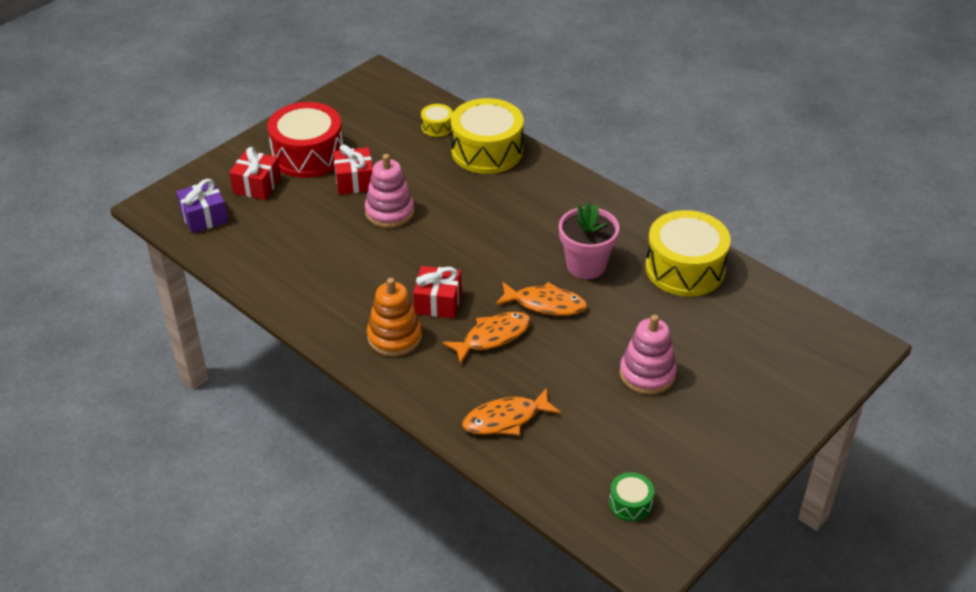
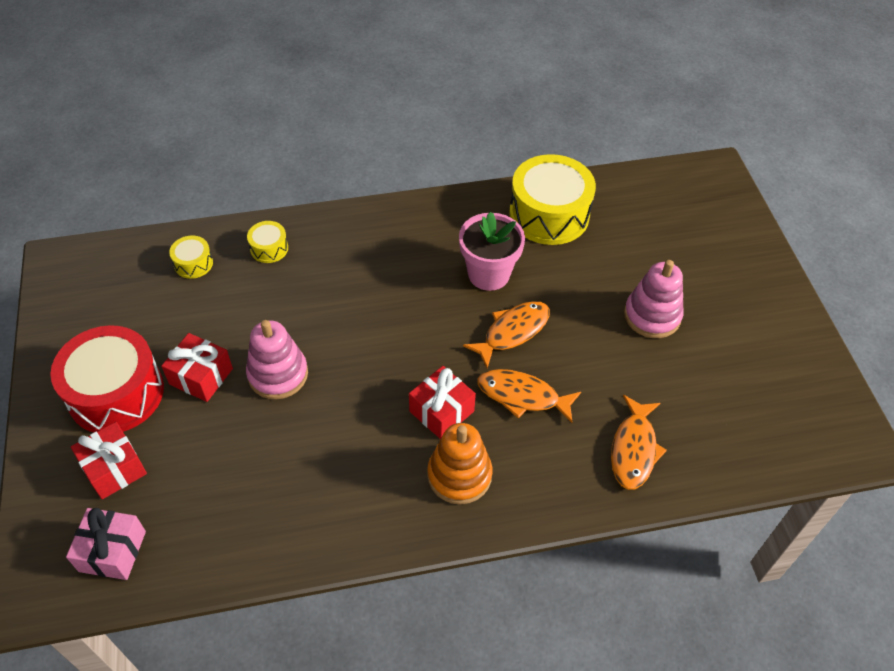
camera: 55 degrees left, 10 degrees up
purple gift [176,179,228,233] -> pink gift [66,508,146,580]
orange fish [443,311,531,365] -> orange fish turned 75 degrees counterclockwise [477,369,581,423]
yellow drum [451,98,524,174] -> yellow drum [247,221,288,263], size x0.45
green drum [609,472,654,522] -> none

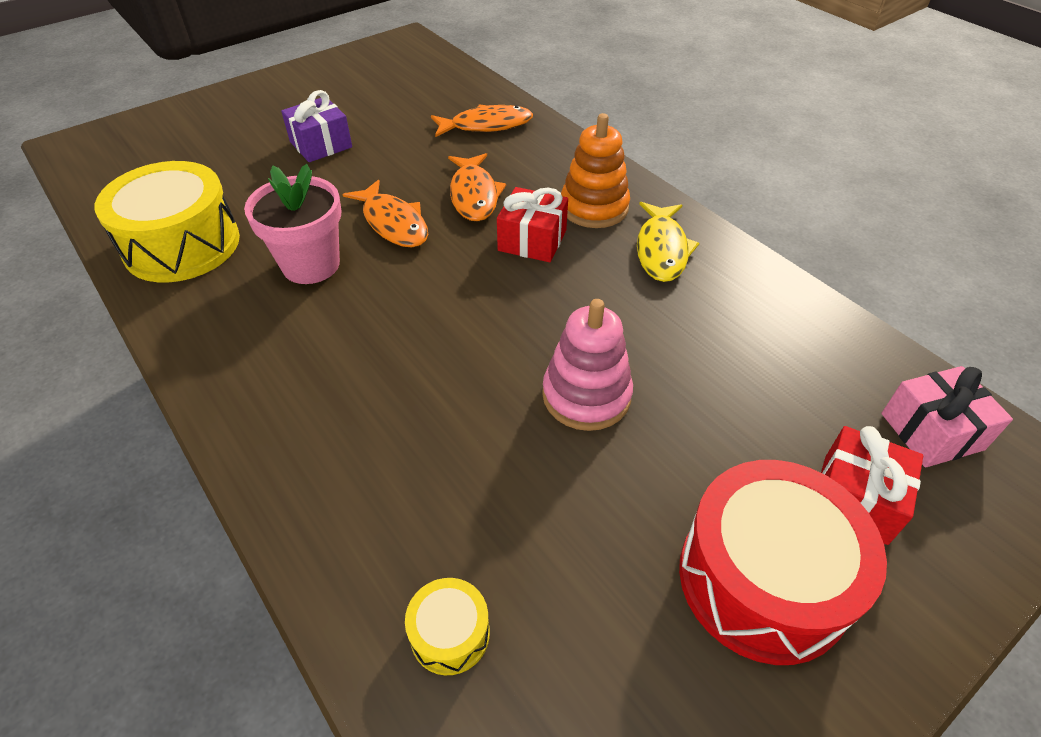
camera: 115 degrees left, 5 degrees down
red gift [161,333,233,402] -> none
yellow drum [247,221,288,263] -> none
orange fish [463,301,550,368] -> orange fish turned 150 degrees counterclockwise [342,180,428,247]
pink stacking toy [624,260,684,338] -> purple gift [281,90,352,162]
none -> yellow fish [637,202,699,282]

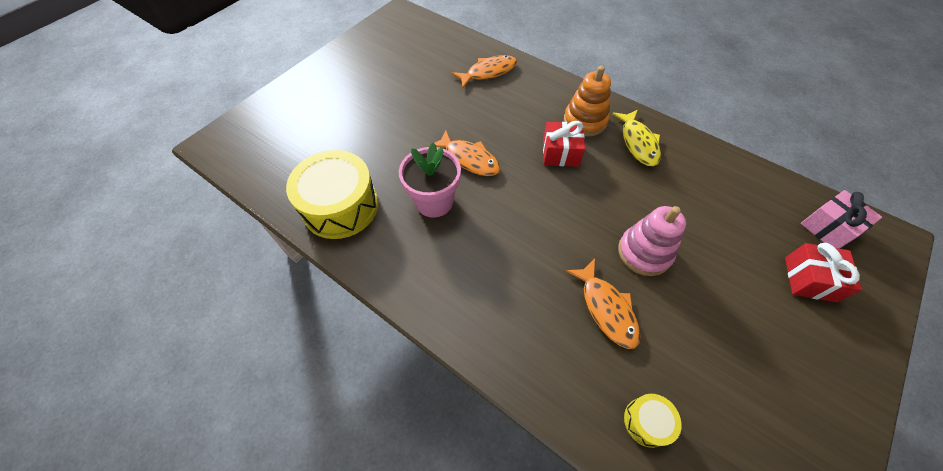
camera: 15 degrees left, 10 degrees up
purple gift [281,90,352,162] -> none
orange fish [448,153,506,222] -> orange fish moved to [566,259,641,349]
red drum [679,460,887,665] -> none

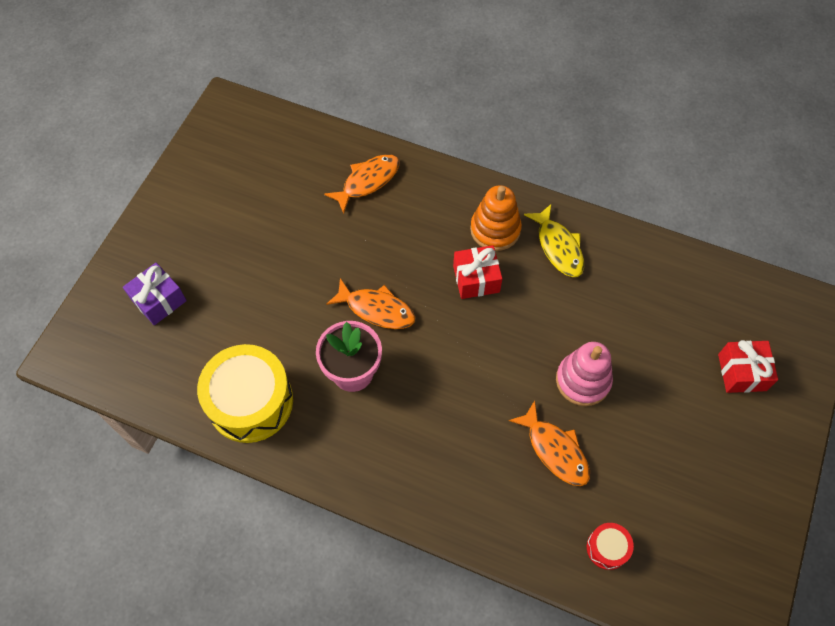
camera: 15 degrees left, 5 degrees up
yellow drum [624,394,682,448] -> red drum [587,523,634,570]
pink gift [801,190,882,249] -> none
none -> purple gift [123,263,187,325]

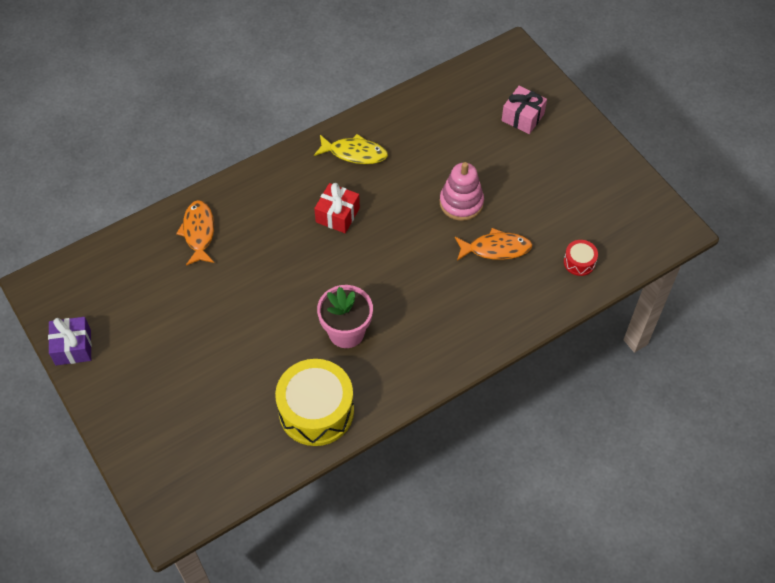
camera: 55 degrees left, 5 degrees down
purple gift [123,263,187,325] -> purple gift moved to [48,317,92,365]
orange fish [326,278,415,329] -> none
orange stacking toy [470,185,522,251] -> none
red gift [718,340,778,393] -> pink gift [502,86,547,134]

